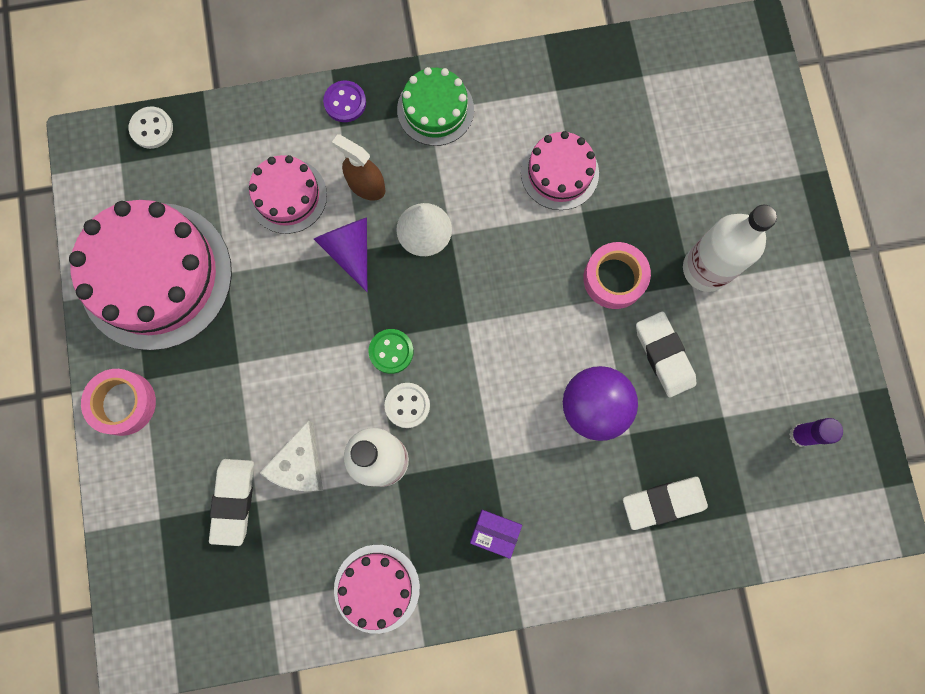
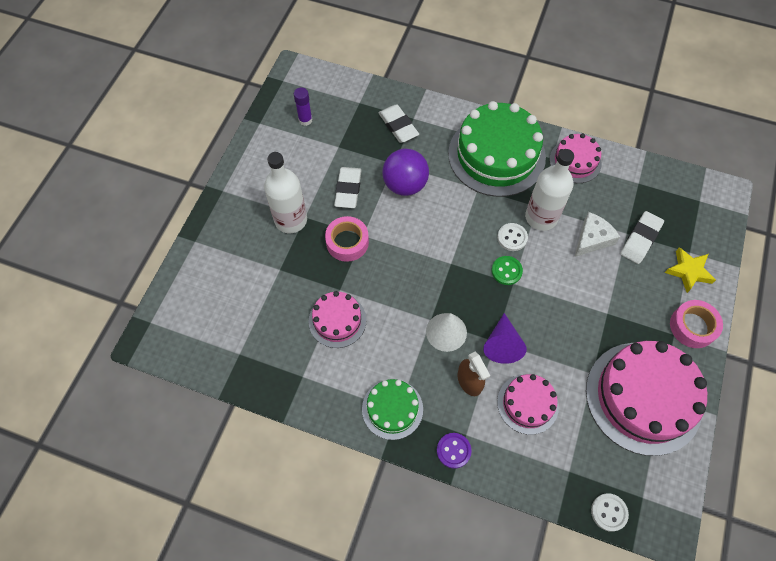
camera: 150 degrees left, 15 degrees down
purple box [470,510,522,559] -> green cake [448,101,546,197]
white eraser [623,477,708,530] -> white eraser turned 45 degrees clockwise [379,104,419,143]
none -> yellow star [665,247,716,293]

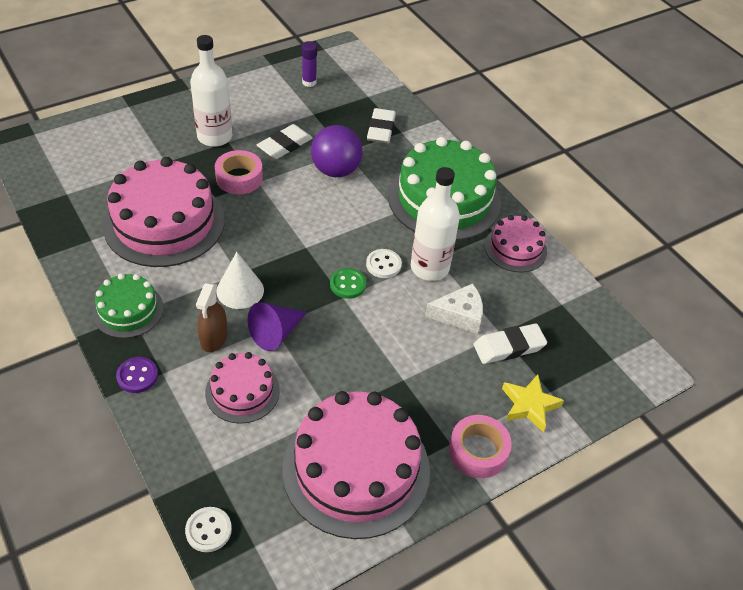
camera: 35 degrees right, 15 degrees down
pink cake [309,291,366,348] -> pink cake [103,157,225,267], size x1.89

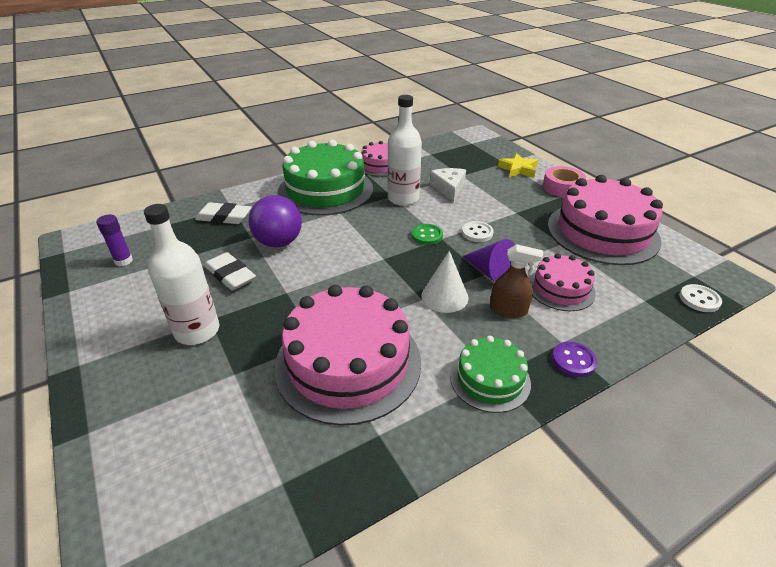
camera: 85 degrees left, 10 degrees down
pink tape [215,150,263,194] -> none
white button [366,249,402,278] -> white button moved to [462,221,494,242]
white eraser [473,323,547,364] -> none

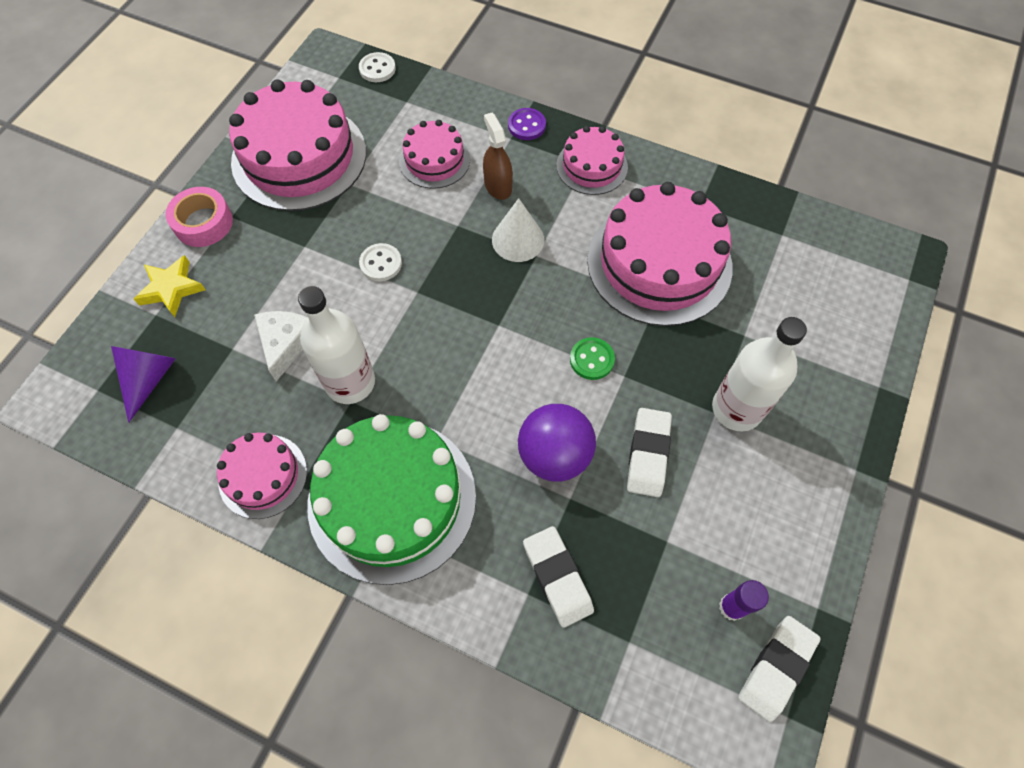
camera: 125 degrees left, 25 degrees up
green button [412,224,443,245] -> green button moved to [570,337,615,380]
white cheese [430,168,466,202] -> white cheese turned 135 degrees clockwise [254,311,307,381]
green cake [450,336,531,413] -> pink cake [556,126,628,195]
purple cone [463,239,515,282] -> purple cone moved to [111,346,176,423]
none -> white eraser [738,616,821,722]

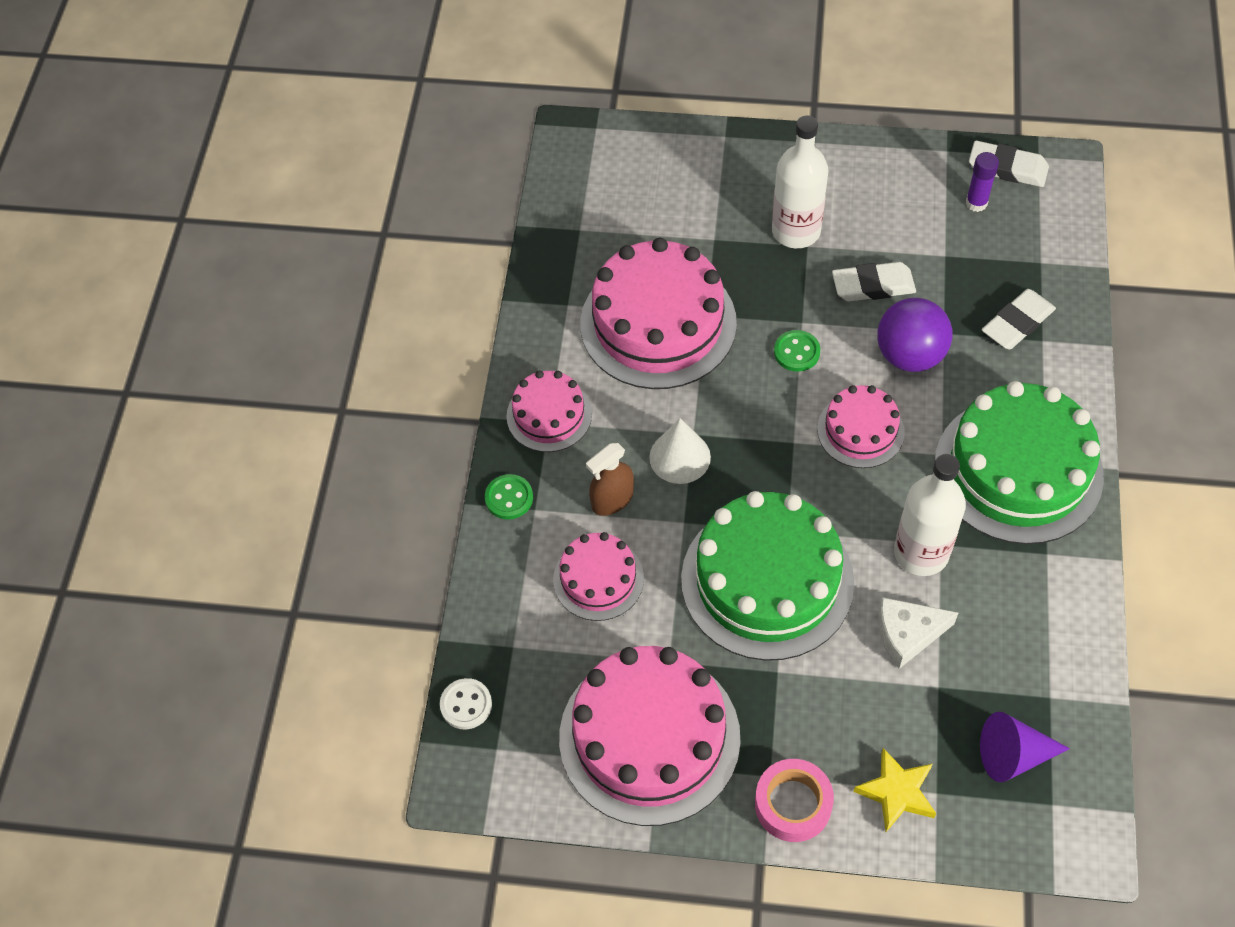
camera: 105 degrees left, 5 degrees down
pink cake [217,433,307,519] -> pink cake moved to [817,385,905,468]
white button [359,243,402,281] -> green cake [681,491,854,661]
purple button [508,108,546,140] -> green button [485,474,533,520]

